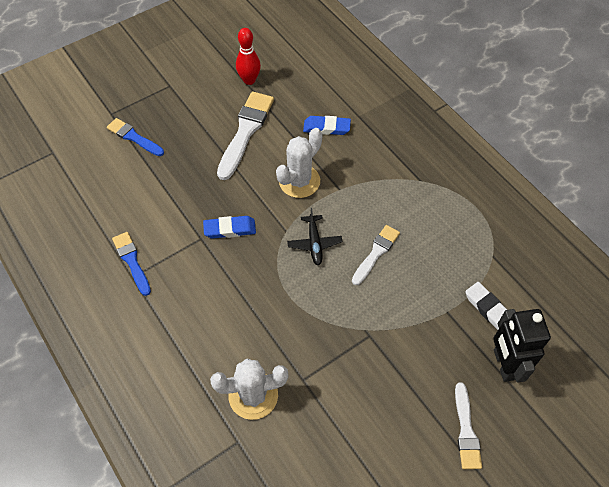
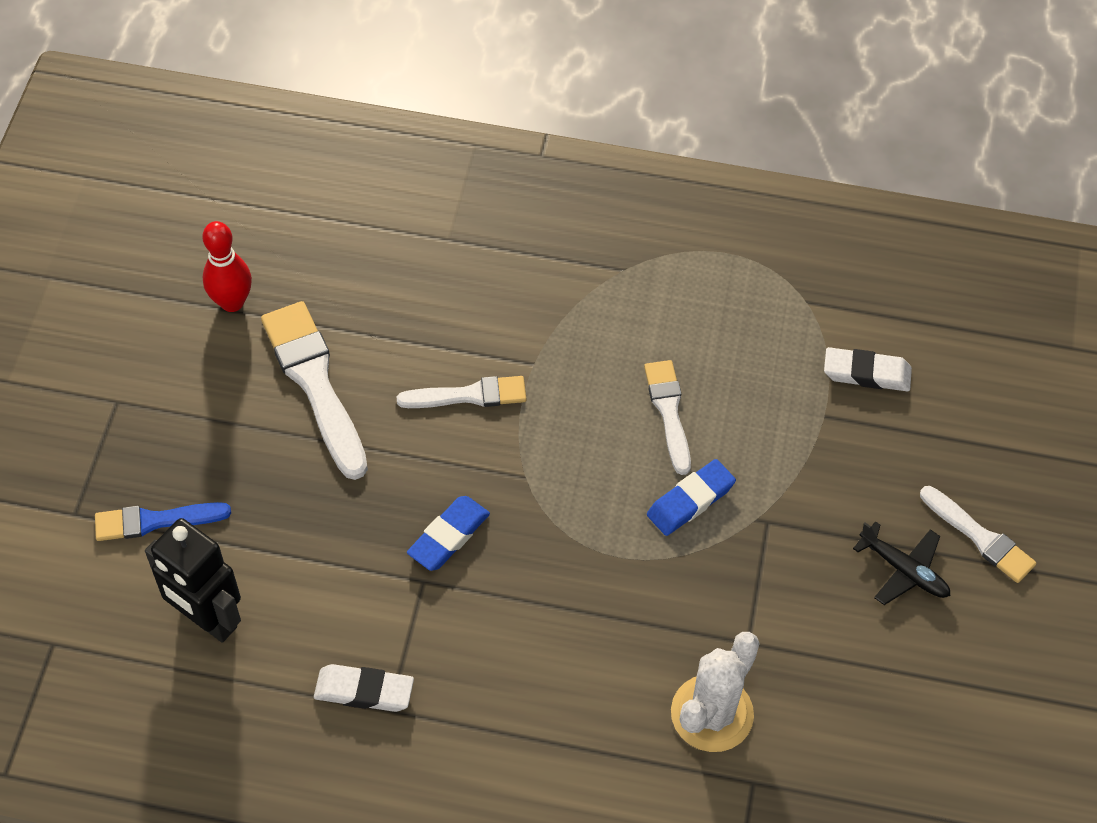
camera: 45 degrees left, 0 degrees up
blue brush [112,232,151,296] -> white eraser [314,664,414,712]
white cactus [276,128,323,198] -> white brush [397,376,526,408]
black plane [287,208,343,265] -> black plane moved to [853,521,950,605]
blue eraser [303,116,351,135] -> blue eraser moved to [647,459,736,536]
black robot [493,309,551,383] -> black robot moved to [145,518,241,643]

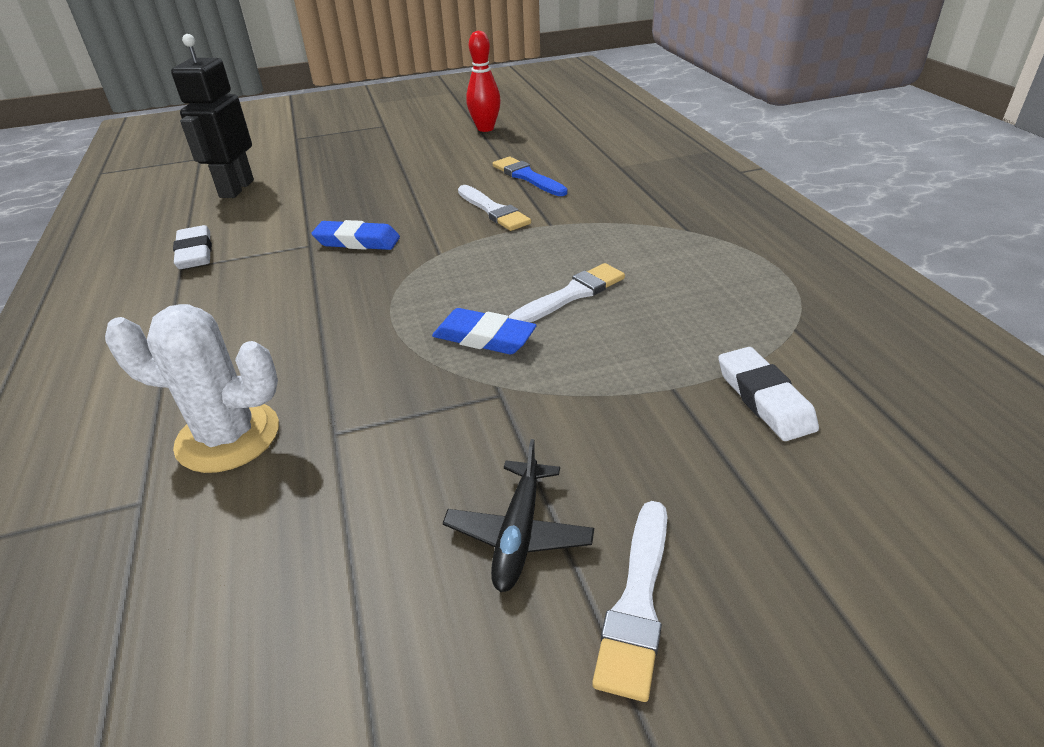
camera: 65 degrees right, 20 degrees down
blue brush [95,502,231,541] -> blue brush moved to [493,157,568,196]
white brush [261,301,368,480] -> none

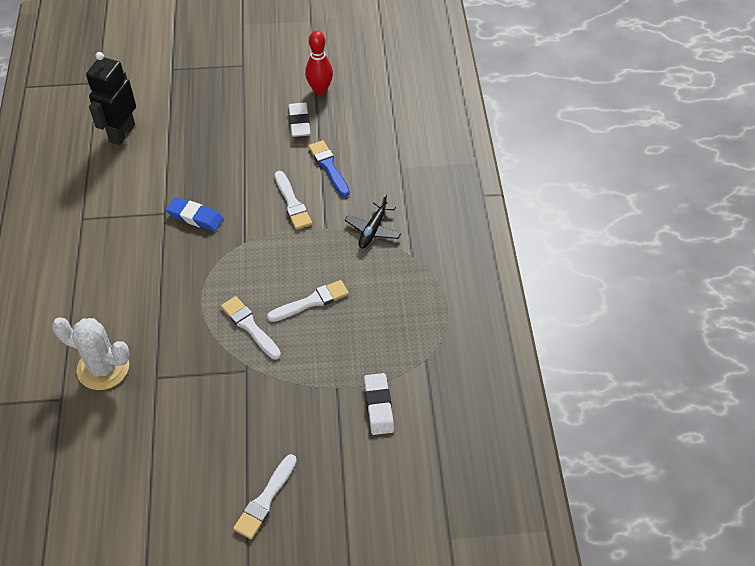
camera: 10 degrees right, 15 degrees up
white eraser [173,225,212,269] -> white eraser moved to [288,103,310,137]
blue eraser [432,308,537,354] -> white brush [221,296,281,360]
black plane [443,439,594,592] -> black plane moved to [345,194,401,248]

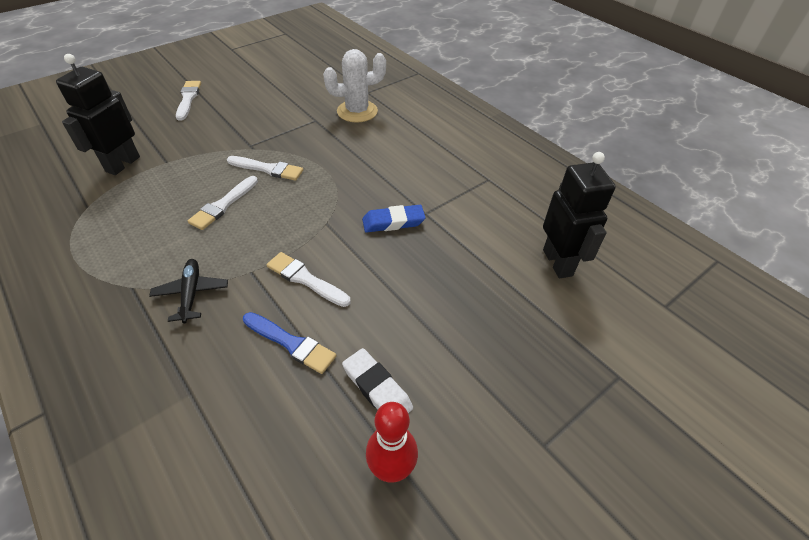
camera: 145 degrees right, 5 degrees down
white eraser [364,373,394,435] -> black robot [56,54,140,175]

